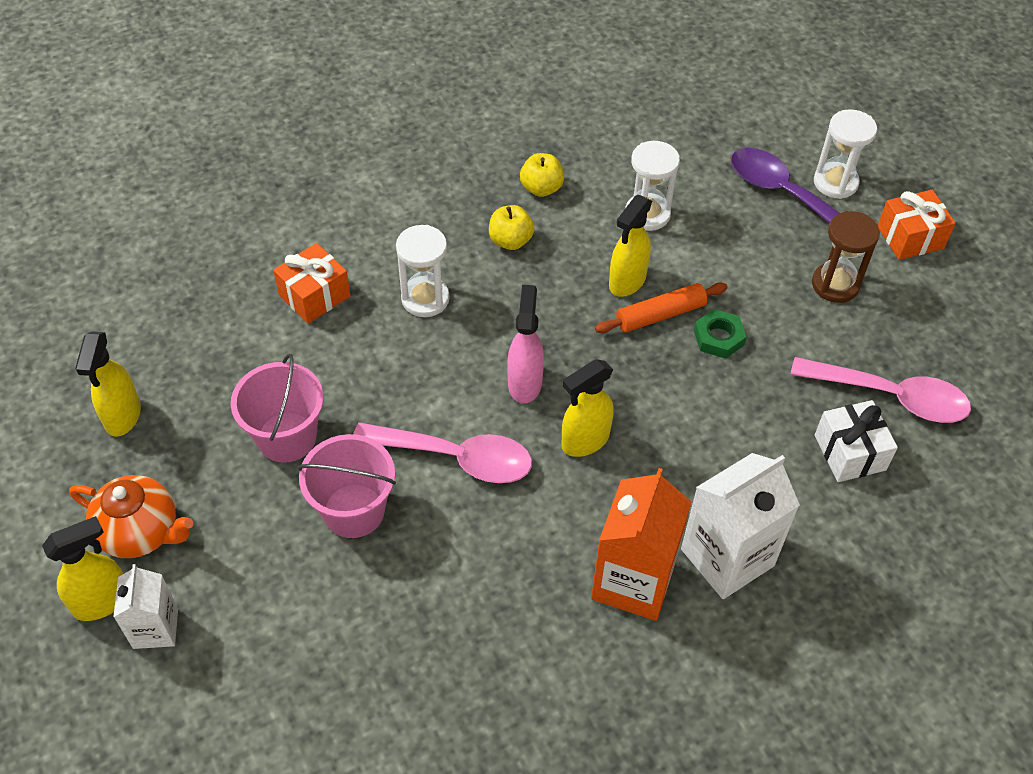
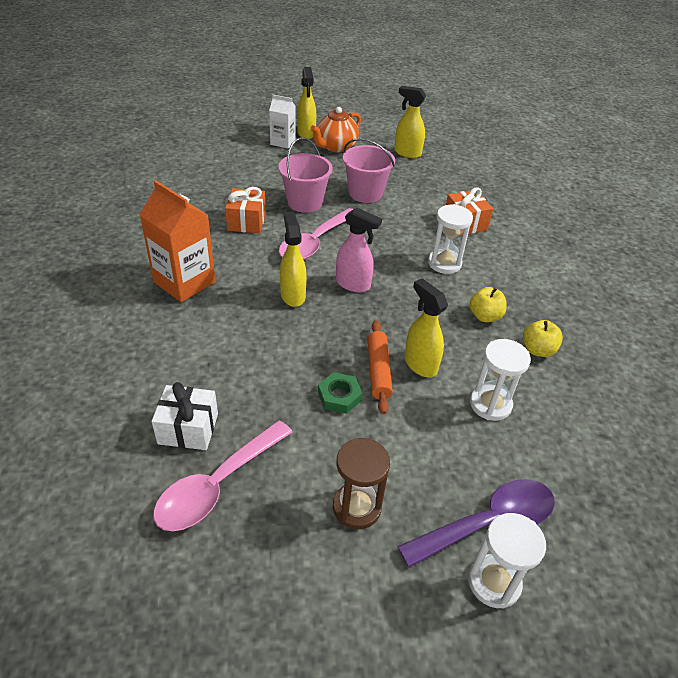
camera: 110 degrees right, 10 degrees down
white carton [681,453,800,599] -> none
orange gift [878,190,956,260] -> orange gift moved to [225,187,266,233]

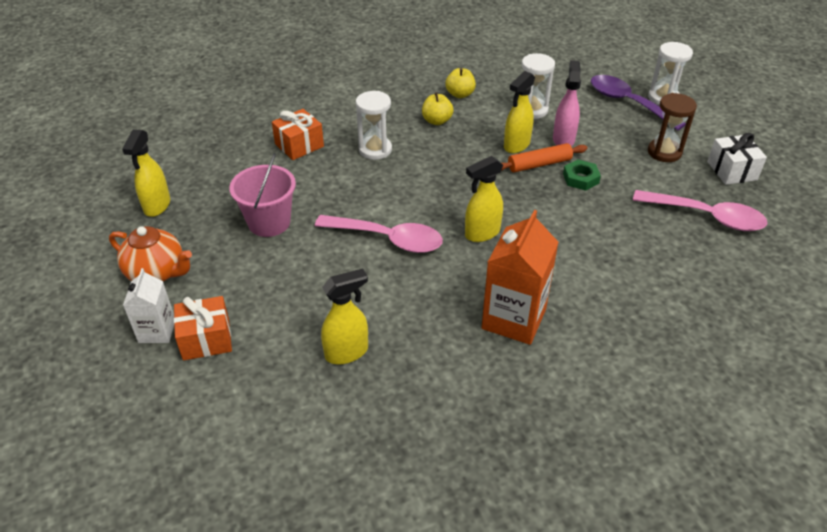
camera: 105 degrees left, 0 degrees up
white gift [152,382,218,450] -> white gift moved to [707,133,767,185]
orange gift [225,187,266,233] -> orange gift moved to [174,296,232,361]
pink bucket [278,137,333,213] -> none
yellow spray bottle [297,67,316,139] -> yellow spray bottle moved to [321,269,368,364]
pink spray bottle [336,208,382,292] -> pink spray bottle moved to [553,60,581,146]

